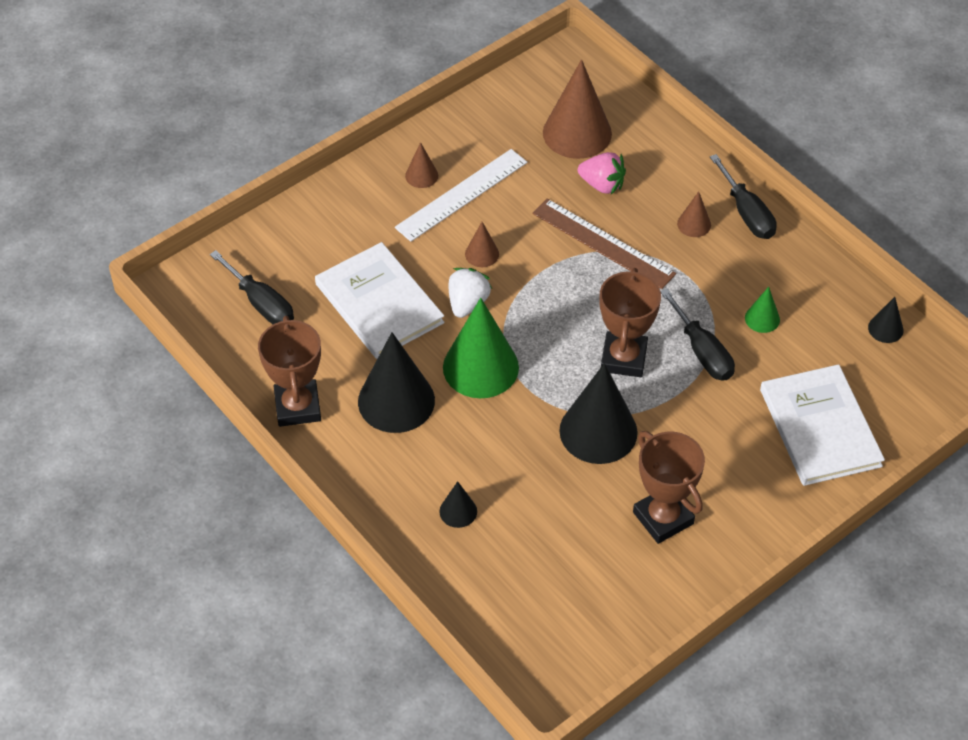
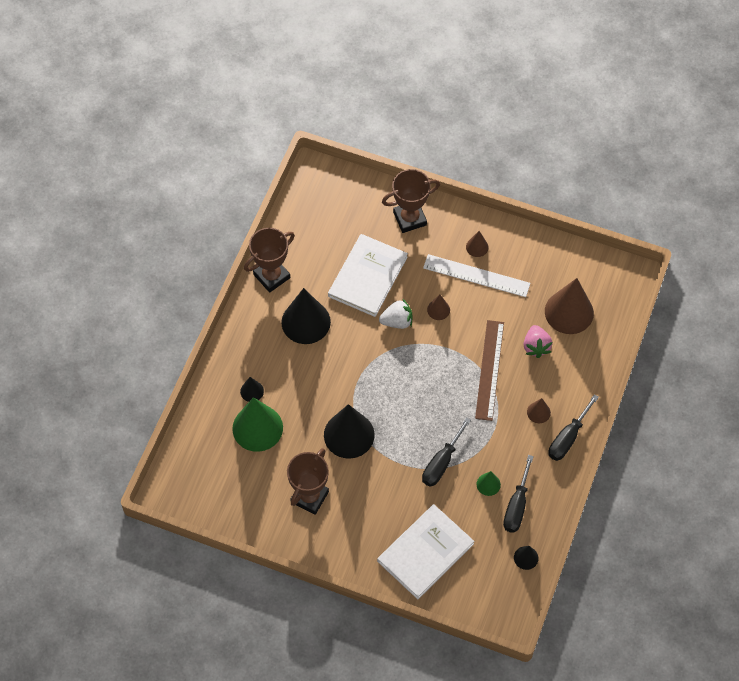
camera: 60 degrees right, 10 degrees up
black screwdriver [210,250,294,324] -> black screwdriver moved to [503,455,534,533]
green cone [443,298,519,398] -> green cone moved to [232,397,283,452]
brown trophy [599,268,661,377] -> brown trophy moved to [382,169,440,233]

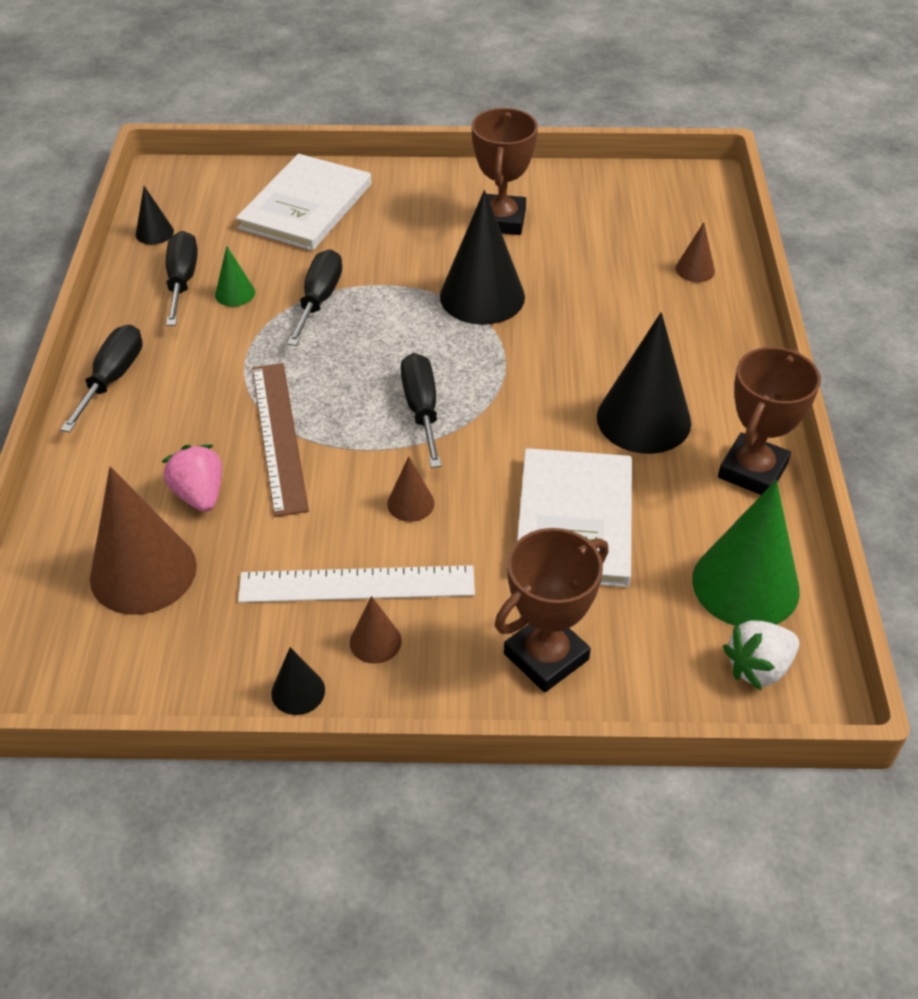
camera: 160 degrees right, 15 degrees down
green cone [232,397,283,452] -> green cone moved to [692,480,800,626]
black cone [240,377,264,402] -> black cone moved to [271,647,325,715]
white strawberry [379,299,412,329] -> white strawberry moved to [723,621,799,690]
brown cone [527,398,551,423] -> brown cone moved to [675,222,715,282]
none -> black screwdriver [401,353,442,468]

